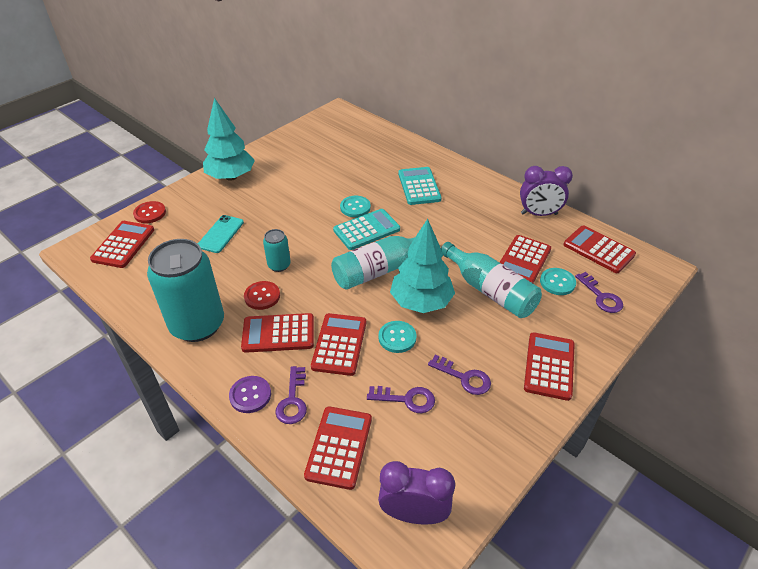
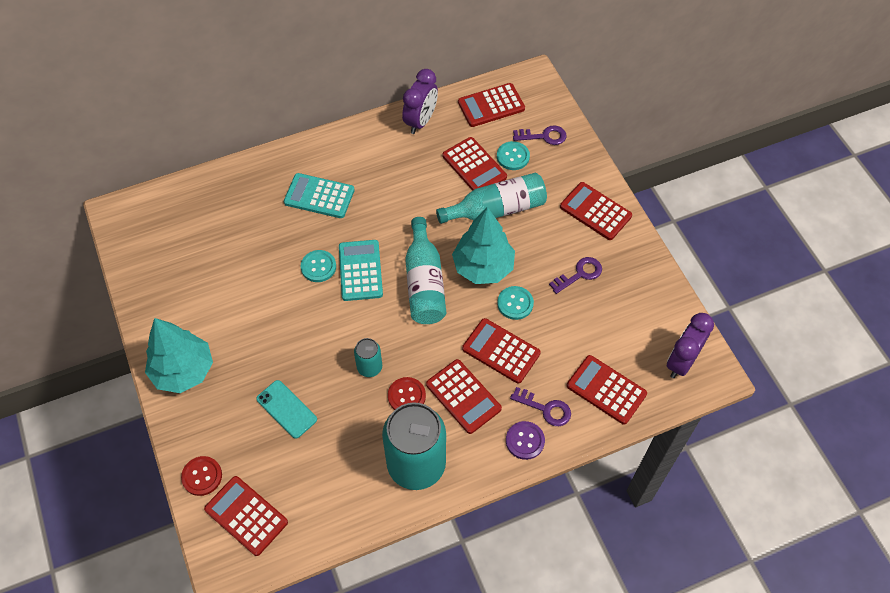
camera: 65 degrees left, 15 degrees up
red calculator [241,313,314,353] -> red calculator turned 60 degrees counterclockwise [426,359,502,434]
purple key [367,386,435,413] -> none

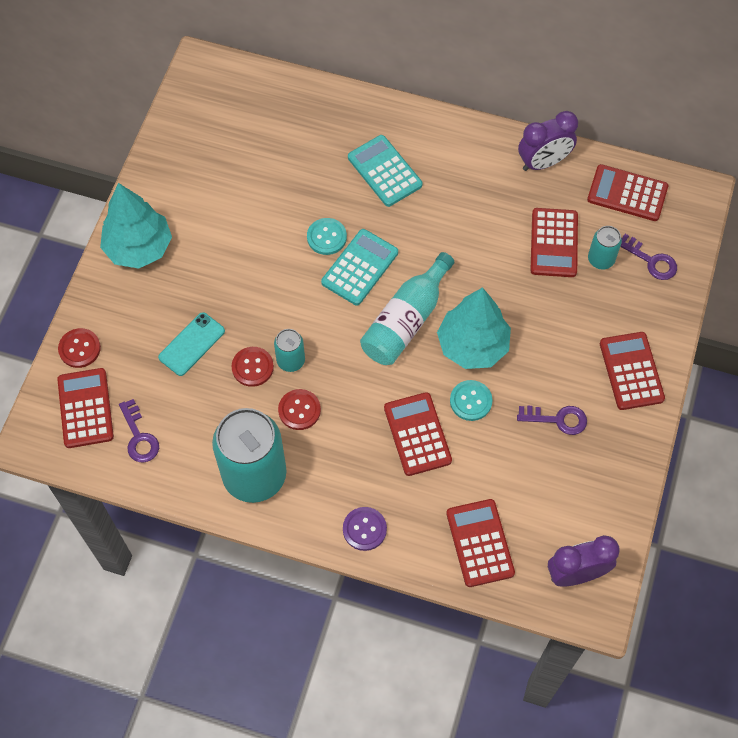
camera: 40 degrees right, 5 degrees up
turquoise phone [256,380,317,439] -> turquoise phone turned 45 degrees clockwise [158,312,225,376]
red calculator [426,359,502,434] -> none
turquoise bottle [436,173,547,224] -> none
turquoise button [497,141,530,170] -> turquoise can [588,226,622,270]
purple key [510,387,571,426] -> purple key moved to [119,399,159,462]
none -> red button [232,347,274,387]

